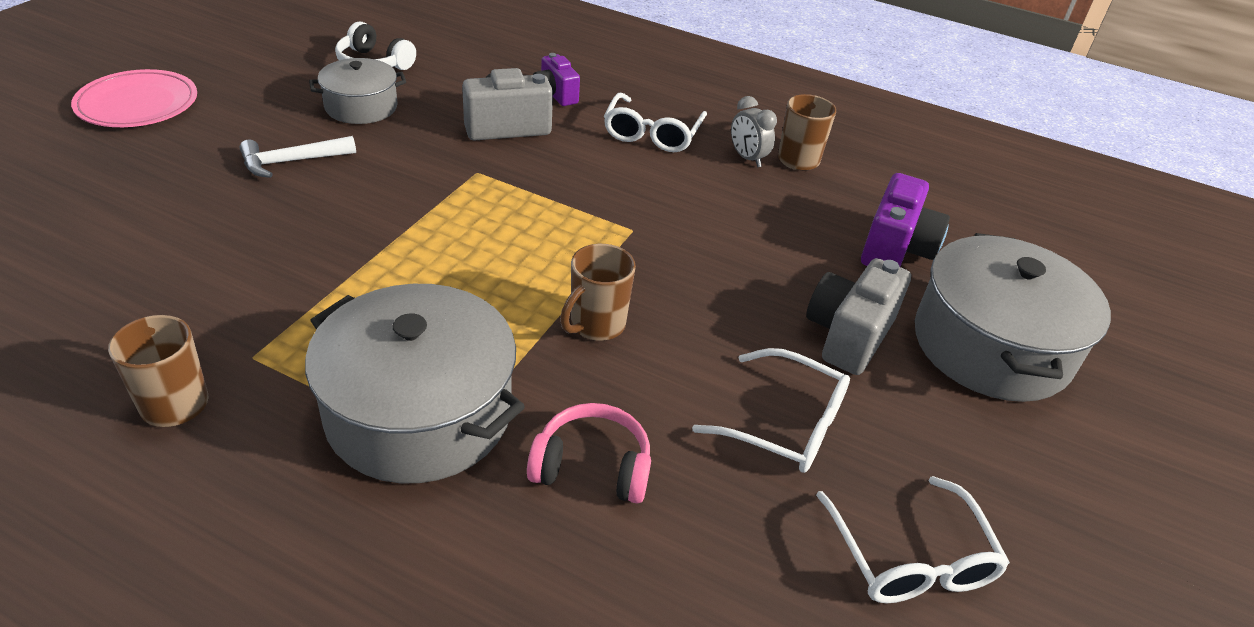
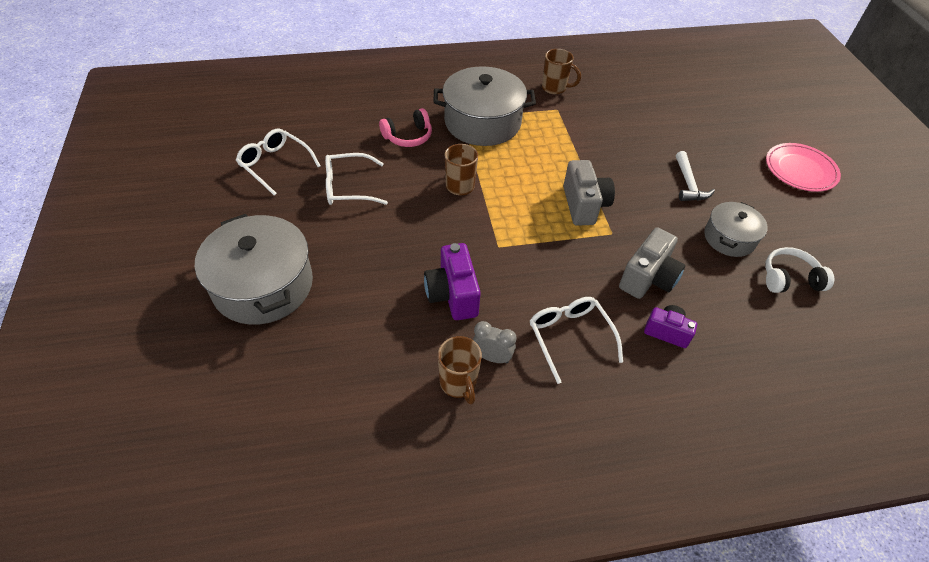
camera: 145 degrees right, 10 degrees up
white hammer [240,136,356,178] -> white hammer turned 150 degrees clockwise [676,151,715,201]
grey camera [806,258,911,375] -> grey camera moved to [563,160,615,226]
purple camera [861,173,950,267] -> purple camera moved to [424,243,481,320]

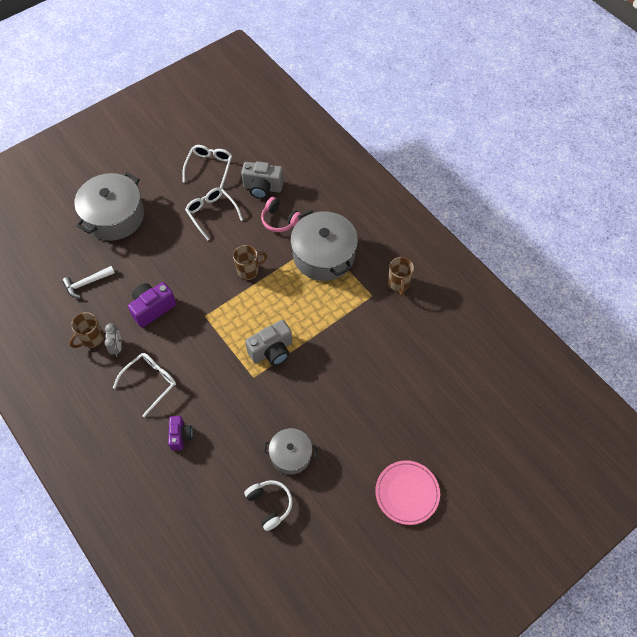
camera: 65 degrees right, 10 degrees up
grey camera [619,227,685,299] -> grey camera moved to [241,161,284,199]
white hammer [676,151,715,201] -> white hammer moved to [62,266,115,298]

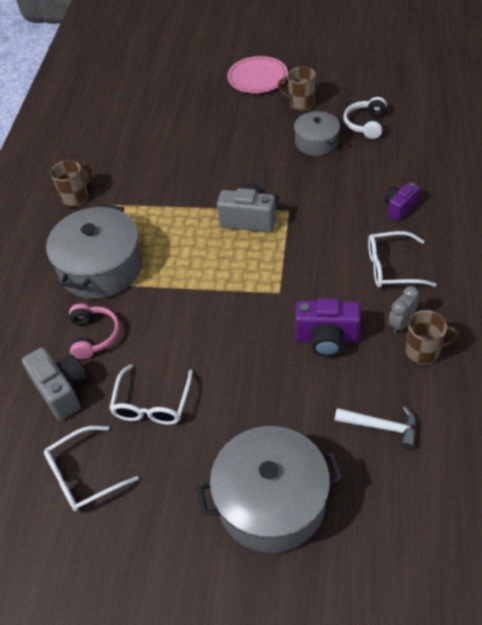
camera: 130 degrees left, 10 degrees down
brown mug [233,245,267,280] -> brown mug moved to [278,67,316,111]

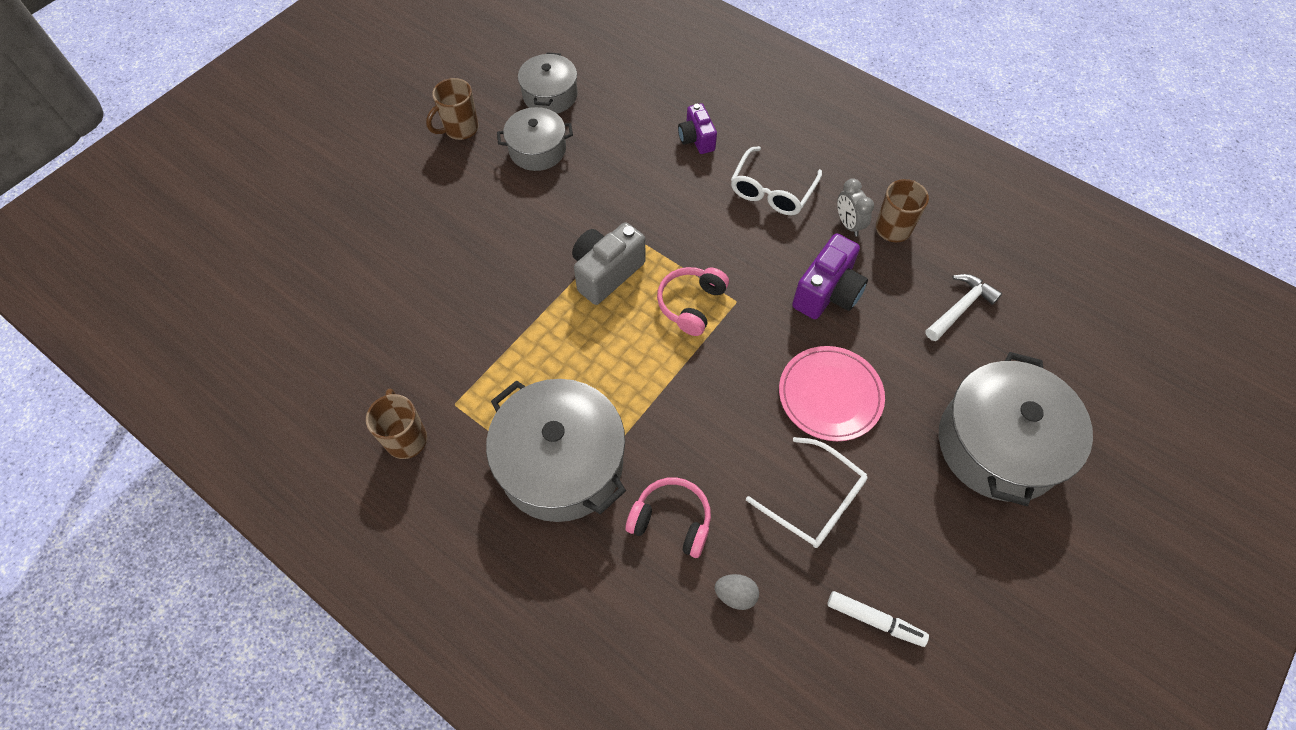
camera: 65 degrees left, 10 degrees up
grey camera [22,347,87,420] -> grey egg [715,574,759,610]
white glasses [44,426,139,512] -> white marker [828,591,929,647]
pink plate [227,56,288,93] -> pink plate moved to [779,346,885,441]
white headphones [344,97,387,139] -> grey pot [518,52,578,114]
none -> pink headphones [657,267,729,336]

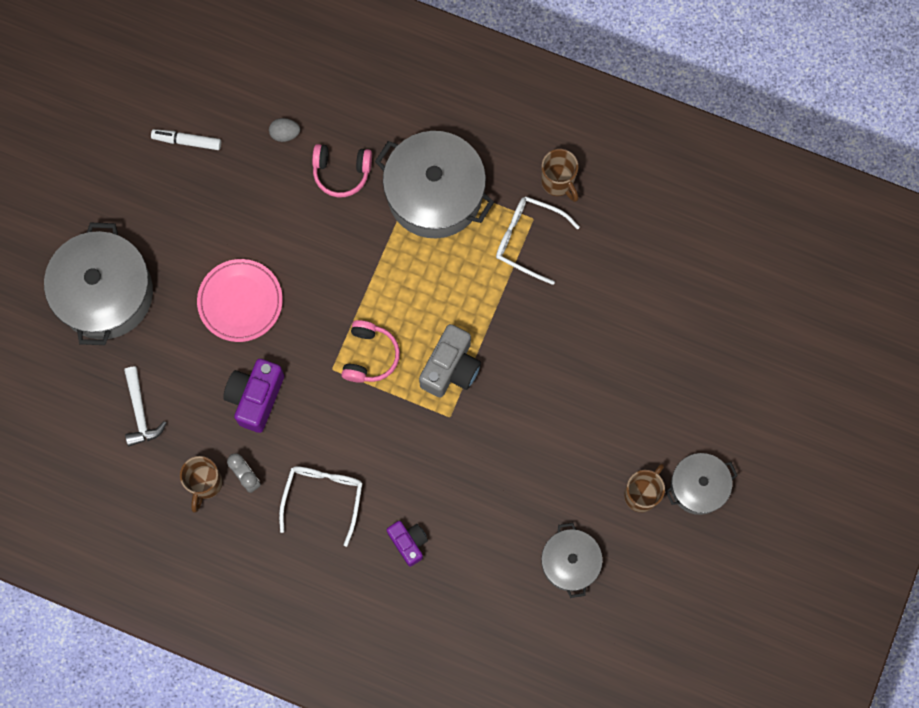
camera: 165 degrees right, 15 degrees up
grey pot [497,107,573,171] -> grey pot moved to [665,453,738,515]
white glasses [746,437,868,548] -> white glasses moved to [496,196,580,285]
white hammer [925,274,1002,341] -> white hammer turned 45 degrees counterclockwise [124,367,167,446]

